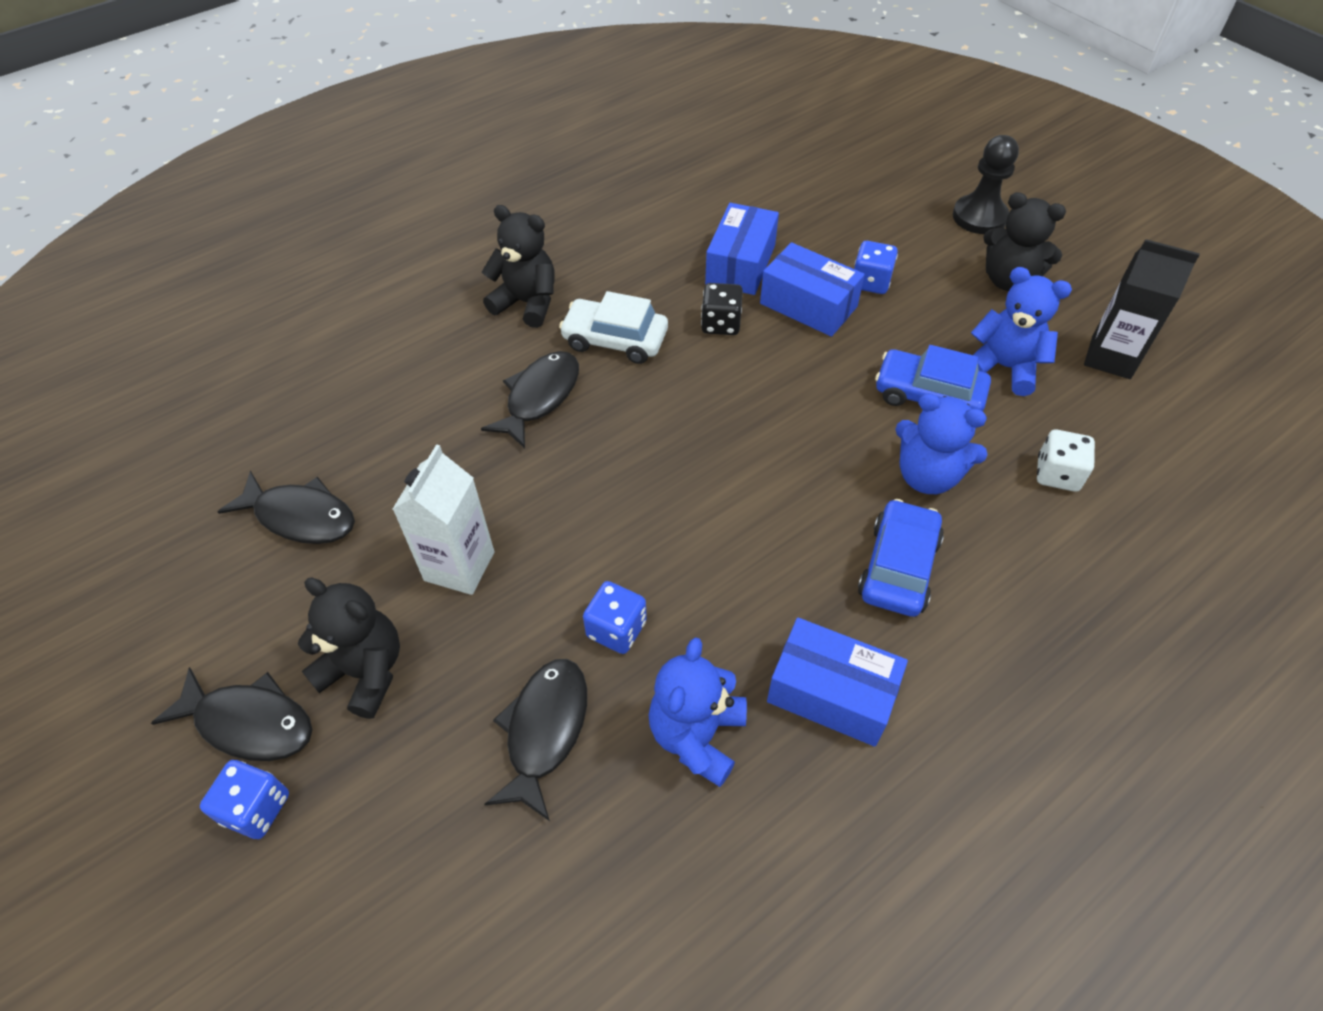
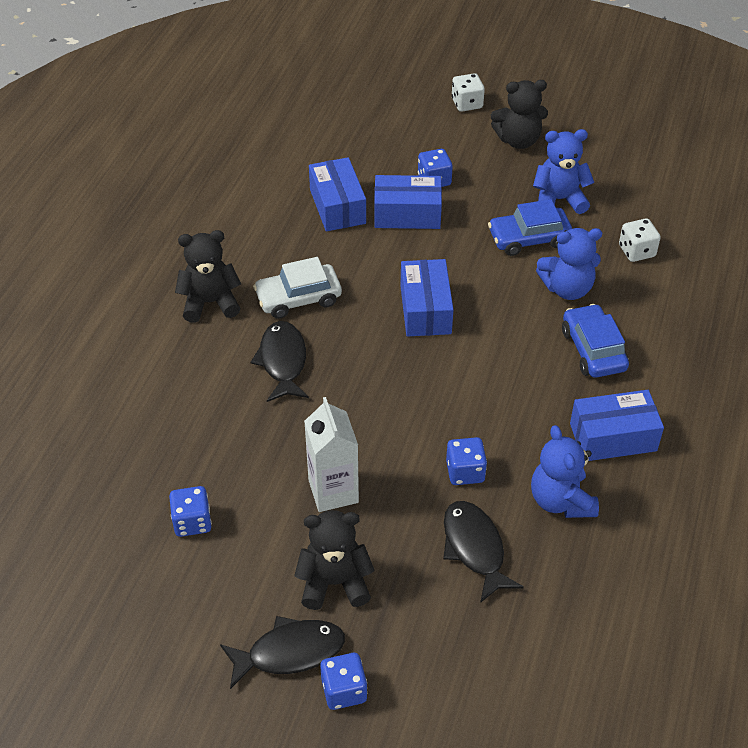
camera: 35 degrees left, 5 degrees down
black fish [218,471,355,544] -> blue dice [169,486,212,537]
black dice [701,283,743,335] -> none
black pawn [953,135,1019,234] -> white dice [452,73,485,112]
black carton [1084,239,1200,379] -> none
none -> blue box [400,259,454,337]

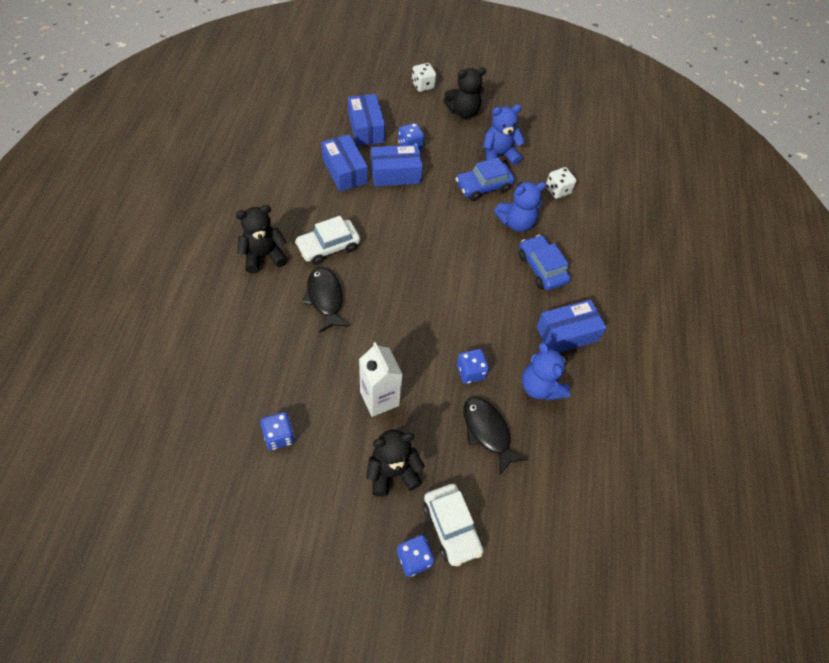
camera: 15 degrees left, 10 degrees up
black fish [220,616,345,689] -> none
blue box [400,259,454,337] -> blue box moved to [348,94,385,146]
none -> white car [423,484,484,567]

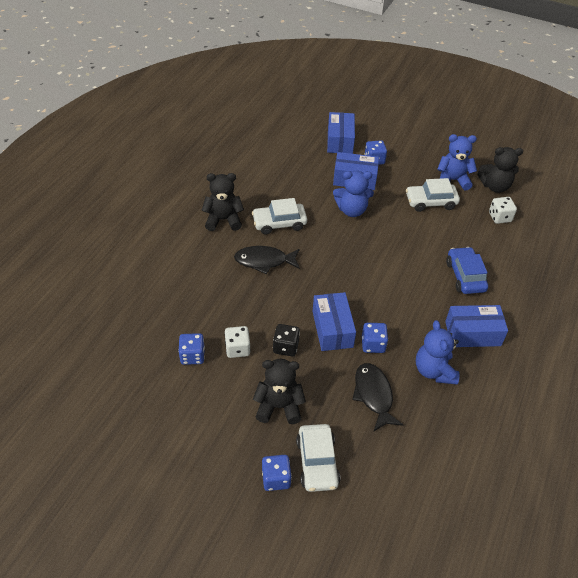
camera: 20 degrees right, 10 degrees down
black fish [302,267,350,333] -> black fish turned 90 degrees counterclockwise [234,246,300,274]
blue box [321,134,368,192] -> blue box moved to [312,292,356,351]
white carton [359,342,403,417] -> black dice [273,324,300,357]
white dice [412,63,436,92] -> white dice moved to [224,326,251,358]
black teddy bear [443,67,486,118] -> black teddy bear moved to [478,147,523,193]
blue car [456,157,515,201] -> white car [406,178,460,212]
blue teddy bear [494,182,546,232] -> blue teddy bear moved to [333,171,374,217]

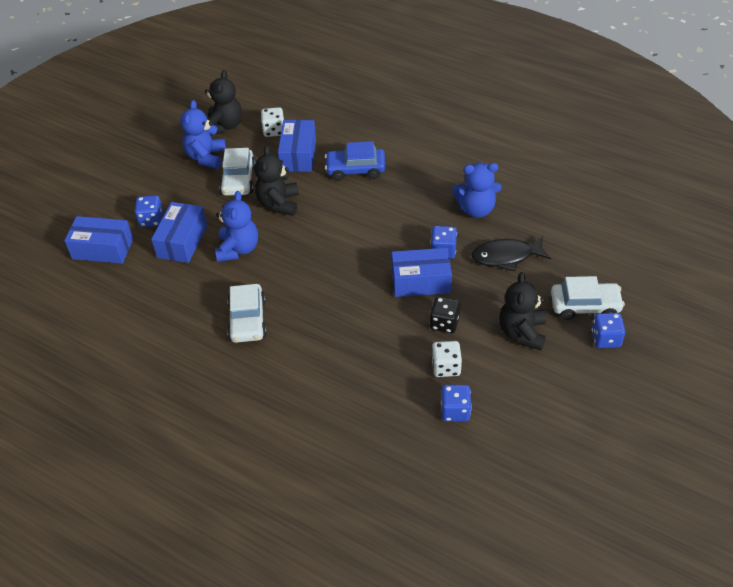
camera: 80 degrees left, 0 degrees up
black teddy bear [201,173,244,231] -> black teddy bear moved to [254,146,299,216]
black fish [234,246,300,274] -> none
blue box [445,305,508,347] -> blue box moved to [278,120,316,172]

